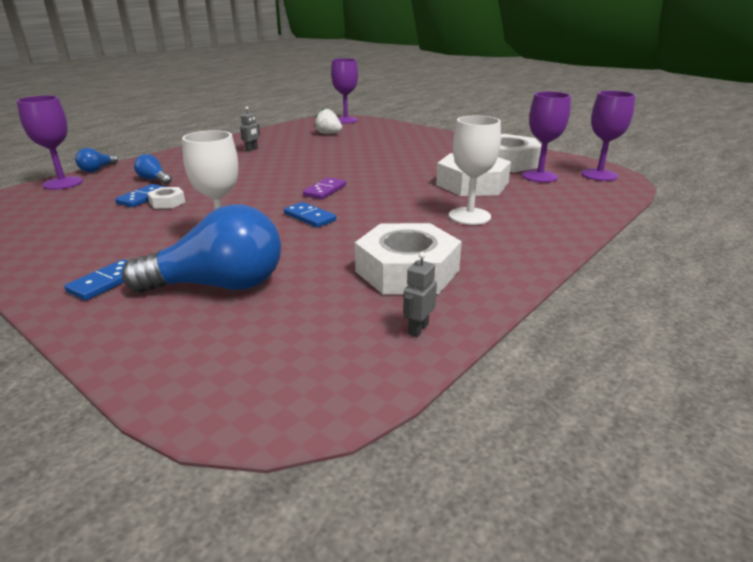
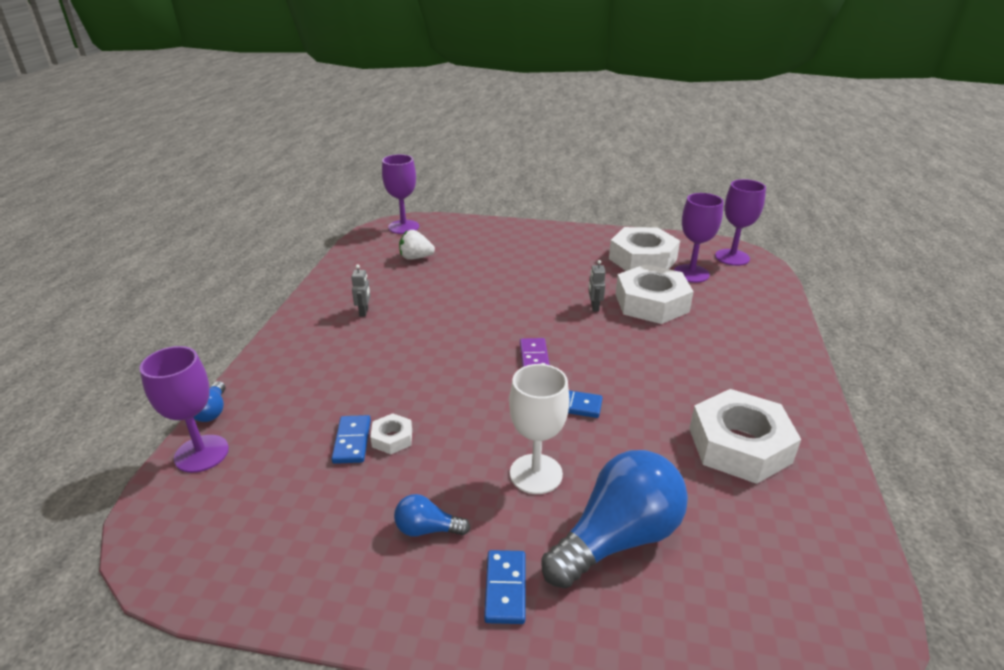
camera: 30 degrees left, 5 degrees up
blue light bulb [134,154,172,184] -> blue light bulb moved to [394,494,470,537]
grey robot [403,252,437,337] -> grey robot moved to [588,260,606,312]
white goblet [449,116,501,225] -> none

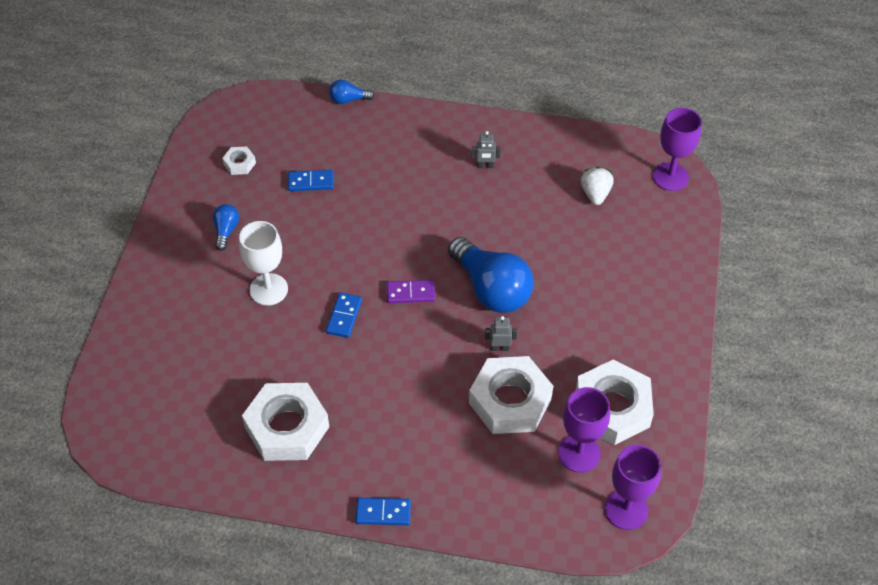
camera: 90 degrees right, 20 degrees up
purple goblet [139,346,229,473] -> none
white nut [370,413,412,454] -> white nut moved to [222,146,256,175]
blue domino [484,550,525,624] -> blue domino moved to [356,498,411,525]
blue light bulb [541,450,688,588] -> blue light bulb moved to [448,237,534,313]

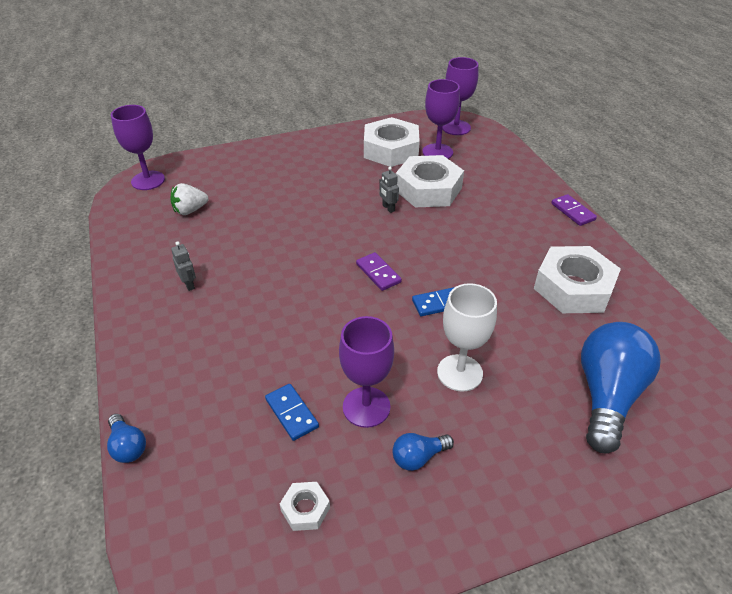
camera: 120 degrees left, 10 degrees down
blue domino [356,498,411,525] -> purple domino [551,194,597,226]
blue light bulb [448,237,534,313] -> blue light bulb moved to [581,322,661,454]
none -> purple goblet [339,316,394,428]

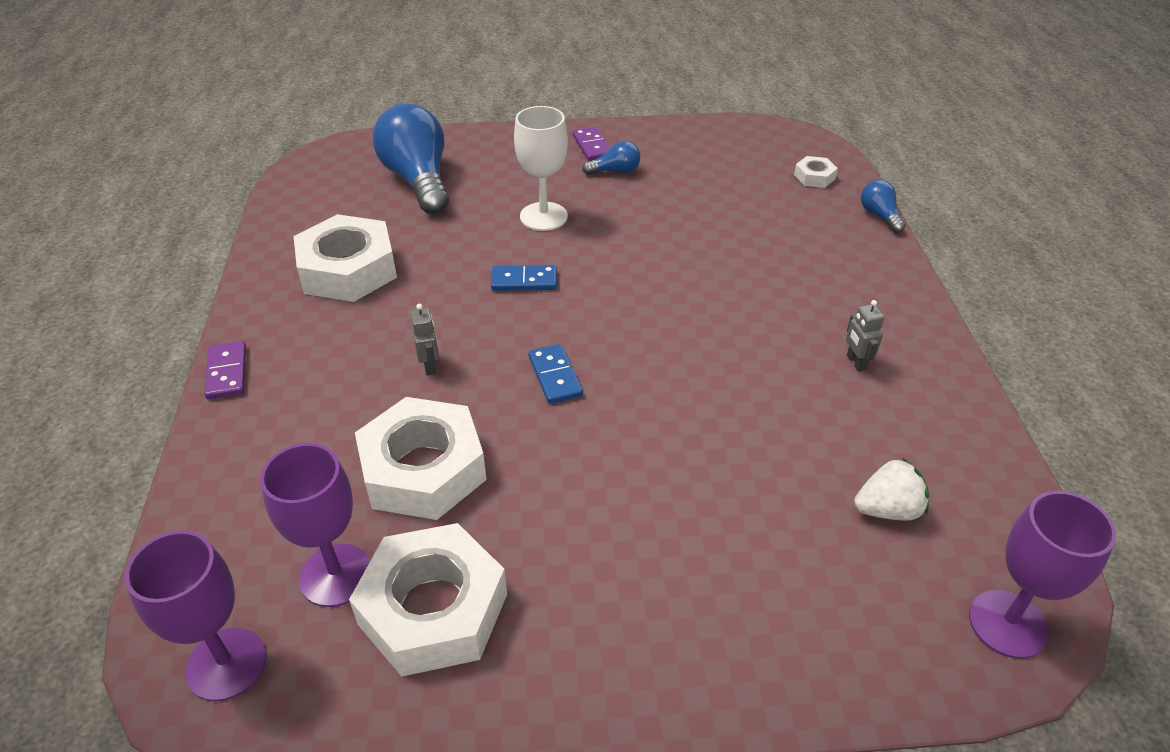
camera: 165 degrees left, 0 degrees up
blue domino [265,384,319,441] -> blue domino moved to [528,344,583,404]
white nut [280,482,330,531] -> white nut moved to [794,156,838,188]
purple goblet [339,316,394,428] -> none
purple domino [356,252,402,291] -> purple domino moved to [573,126,611,161]
grey robot [379,167,399,213] -> grey robot moved to [410,304,439,376]
blue light bulb [581,322,661,454] -> blue light bulb turned 120 degrees clockwise [373,103,449,214]

